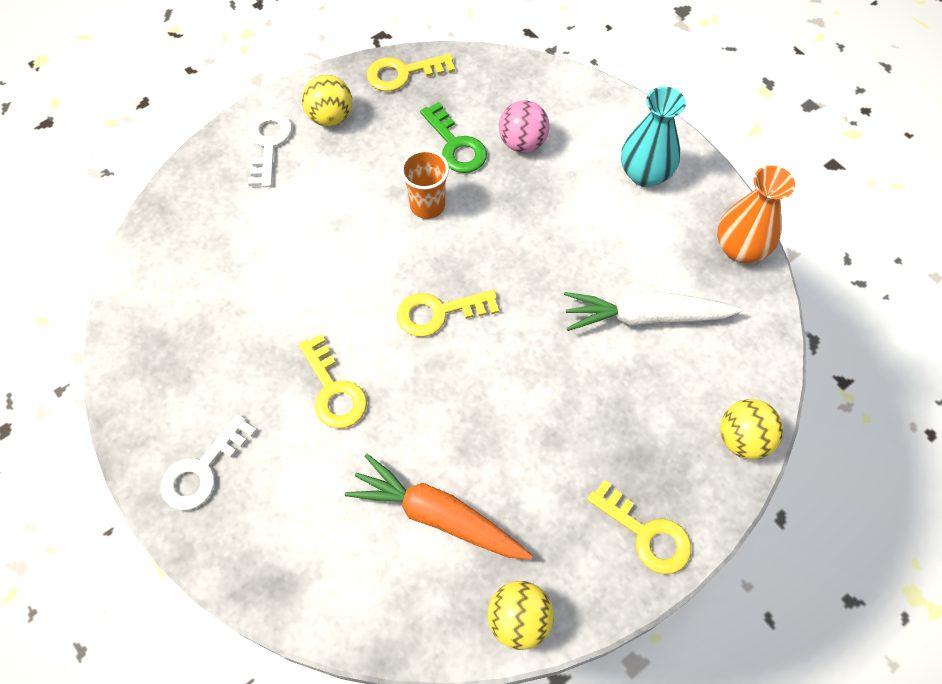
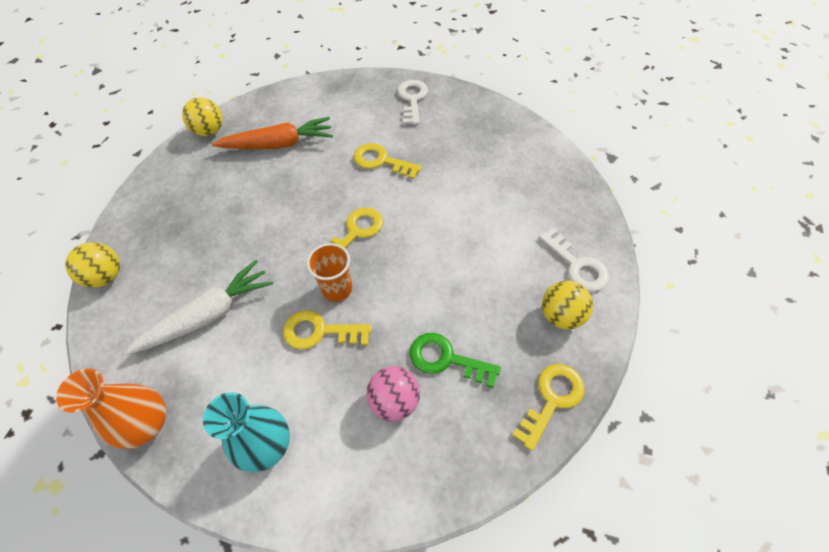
camera: 145 degrees right, 5 degrees down
orange cup [401,149,449,219] -> orange cup moved to [307,243,352,302]
yellow key [587,480,691,574] -> yellow key moved to [283,311,372,349]

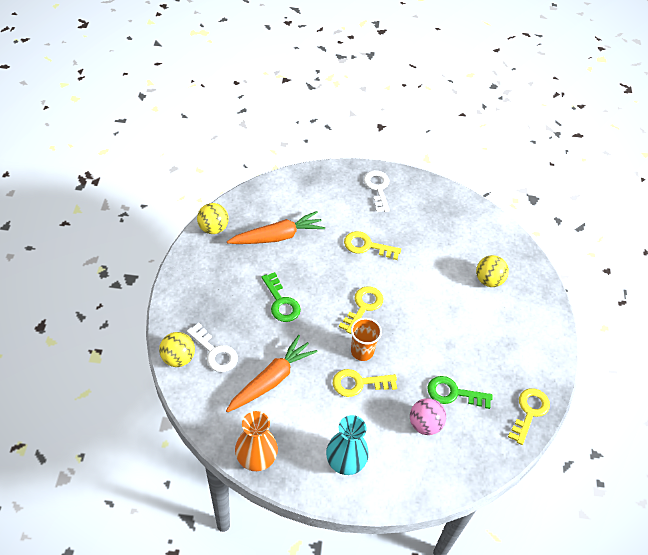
camera: 15 degrees left, 5 degrees down
white carrot [124,260,273,355] -> orange carrot [226,335,318,413]
white key [539,227,609,292] -> white key moved to [187,323,238,372]
yellow ball [542,281,593,330] -> yellow ball moved to [476,255,509,287]
none -> green key [261,272,301,322]

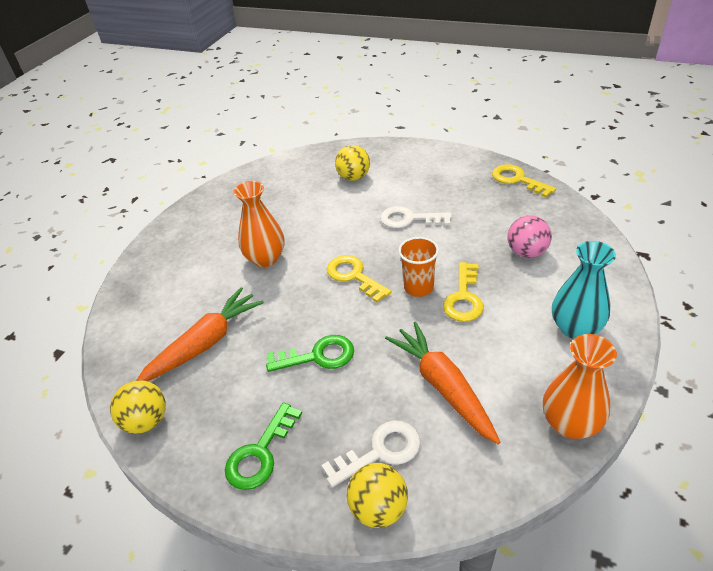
camera: 65 degrees left, 10 degrees down
orange carrot [227,211,325,244] -> orange carrot turned 45 degrees clockwise [136,287,264,381]
yellow key [344,231,401,260] -> orange vase [233,181,285,267]
white key [364,170,390,212] -> white key moved to [380,206,452,228]
green key [427,376,492,409] -> green key moved to [225,403,302,490]

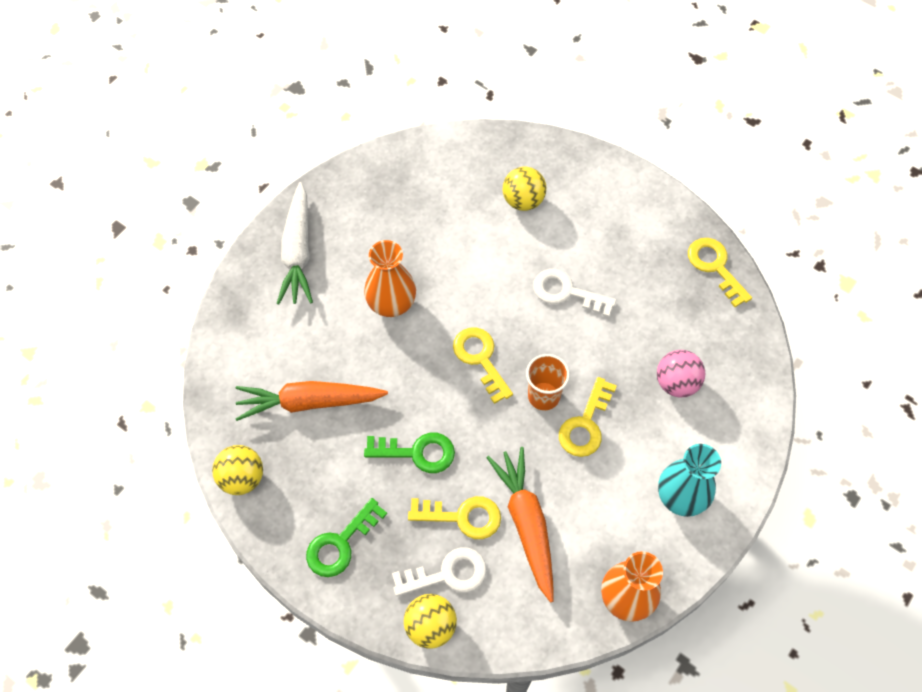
camera: 10 degrees right, 20 degrees up
orange carrot [136,287,264,381] -> orange carrot turned 150 degrees counterclockwise [236,381,388,421]
none -> white carrot [277,182,313,305]
none -> yellow key [408,496,501,539]

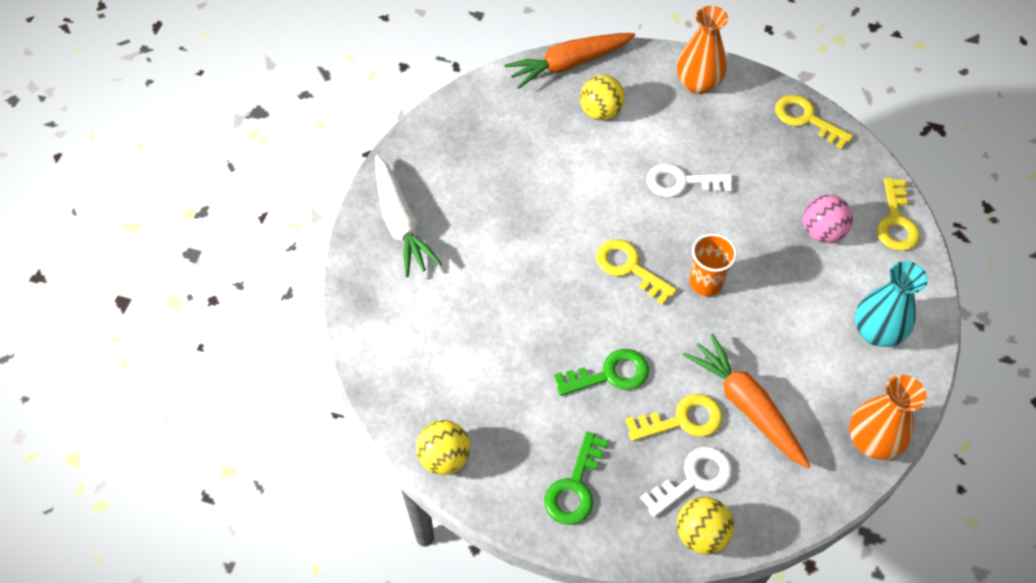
camera: 20 degrees left, 5 degrees down
orange carrot [236,381,388,421] -> orange carrot moved to [504,33,635,89]
orange vase [364,240,416,317] -> orange vase moved to [677,6,728,94]
yellow key [559,377,617,457] -> yellow key moved to [877,178,920,251]

